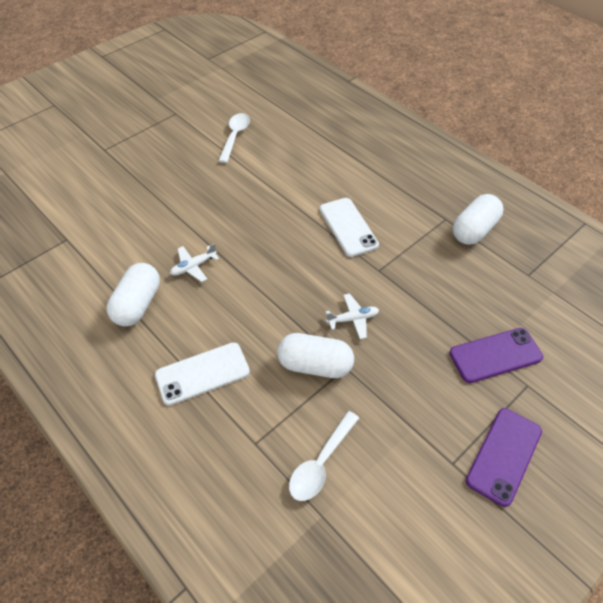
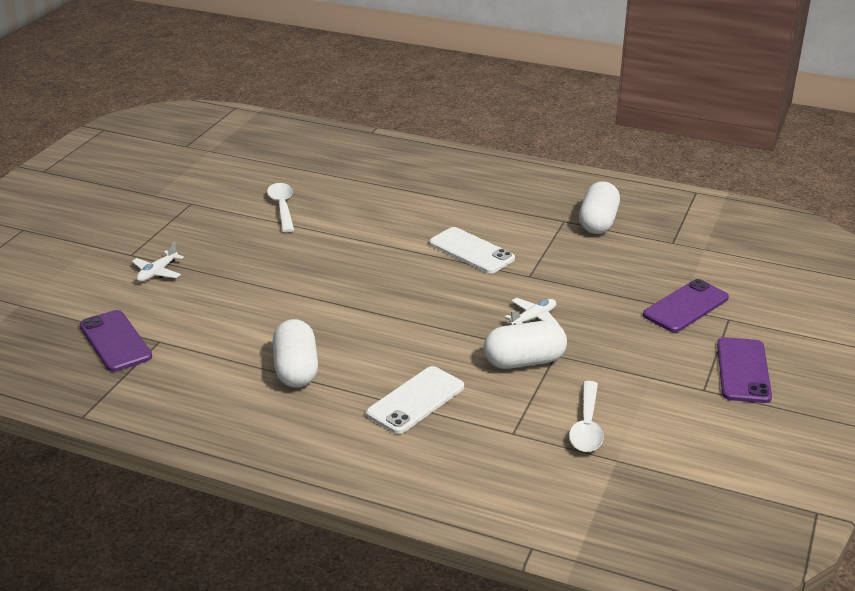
camera: 25 degrees left, 20 degrees down
white plane [170,243,219,282] -> white plane moved to [132,242,184,282]
none -> purple phone [80,310,152,372]

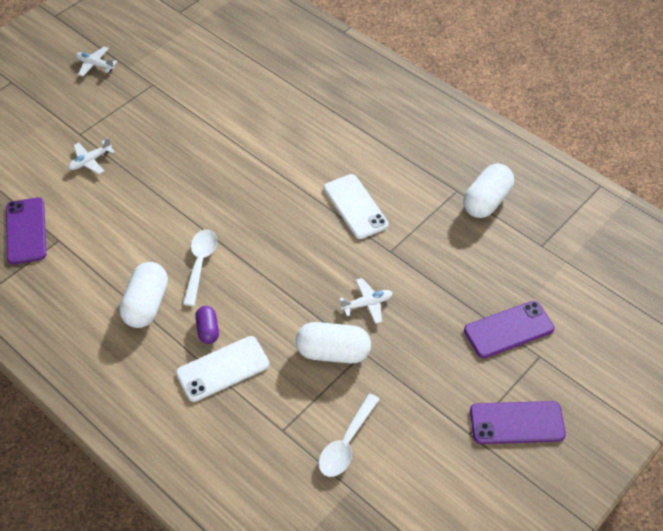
camera: 20 degrees right, 20 degrees up
white spoon [267,183,294,232] -> white spoon moved to [183,229,217,306]
purple phone [717,337,772,403] -> purple phone turned 60 degrees clockwise [470,401,566,444]
none -> white plane [76,47,117,76]
none -> purple capsule [195,306,219,344]

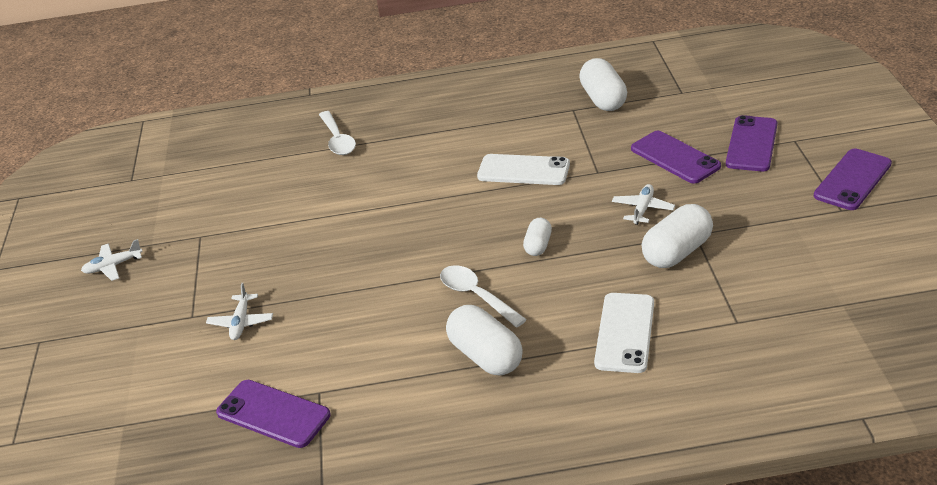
camera: 45 degrees left, 15 degrees down
purple capsule [195,306,219,344] -> none
white spoon [318,393,380,477] -> white spoon moved to [319,111,356,155]
none -> white capsule [523,218,552,256]
none -> purple phone [631,131,721,184]

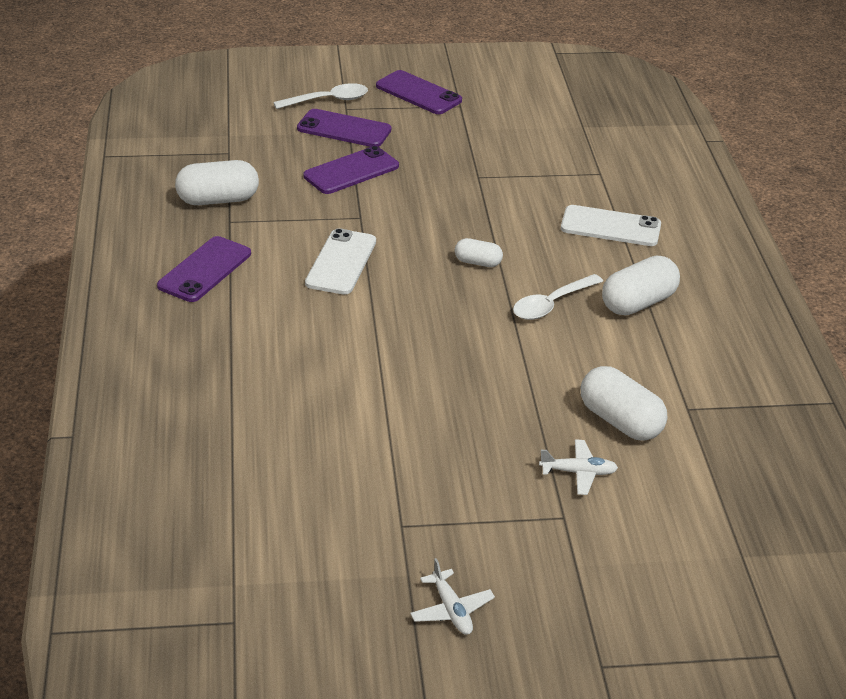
camera: 95 degrees left, 0 degrees up
purple phone [216,380,330,448] -> purple phone moved to [157,236,251,302]
white spoon [319,111,356,155] -> white spoon moved to [273,83,368,109]
white plane [612,184,675,225] -> none
white capsule [642,204,713,268] -> white capsule moved to [581,366,667,441]

